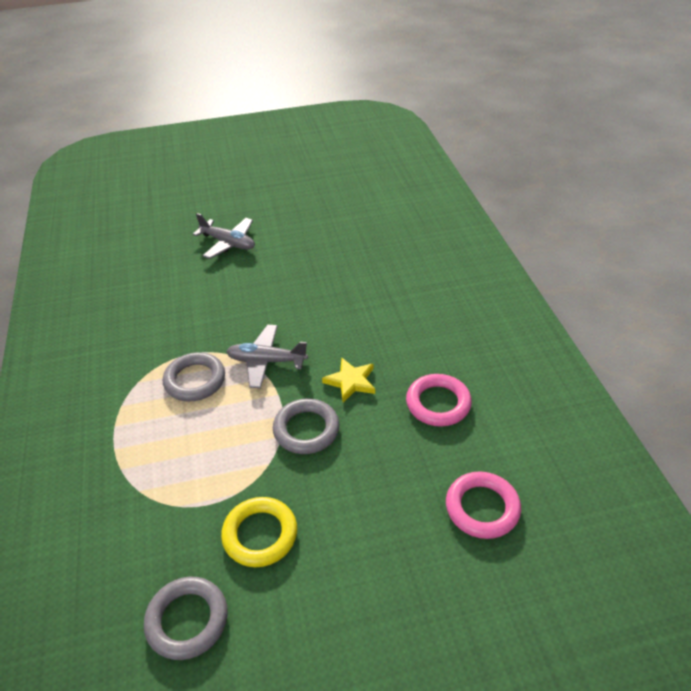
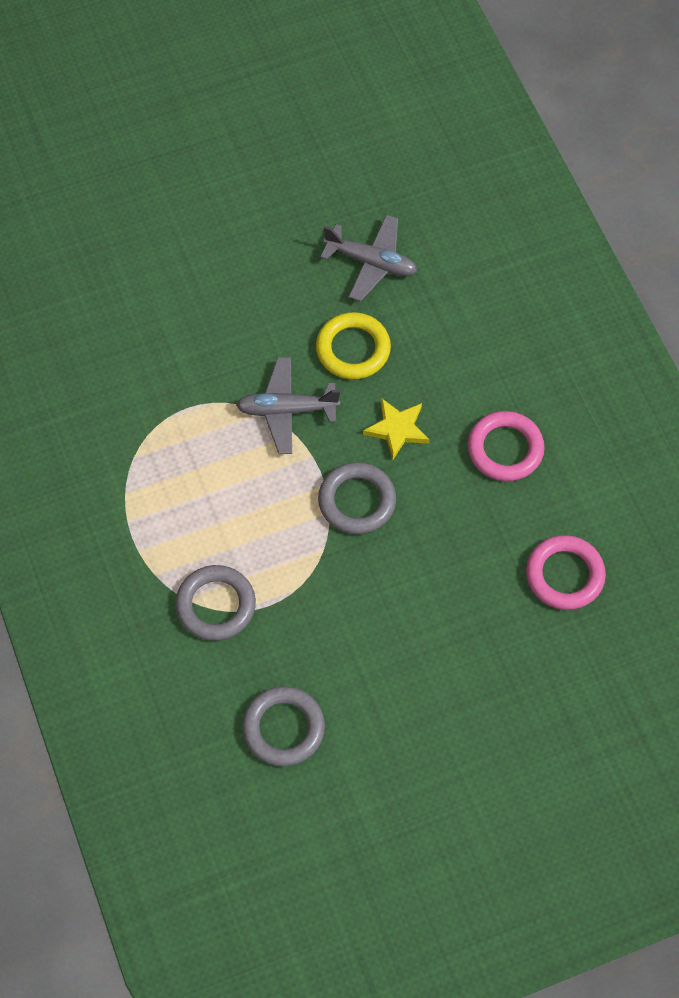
camera: 10 degrees left, 20 degrees up
grey ring [163,352,225,402] -> grey ring moved to [175,565,256,641]
grey plane [193,213,255,259] -> grey plane moved to [320,214,417,302]
yellow ring [221,497,297,567] -> yellow ring moved to [316,312,391,379]

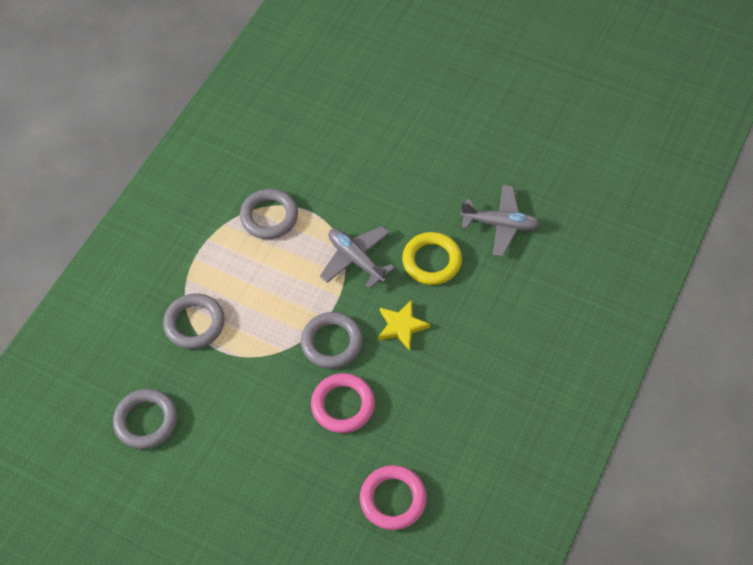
camera: 50 degrees right, 5 degrees down
grey plane [320,214,417,302] -> grey plane turned 60 degrees counterclockwise [460,185,541,256]
pink ring [467,411,545,481] -> pink ring moved to [311,373,375,433]
none -> grey ring [240,189,298,239]

